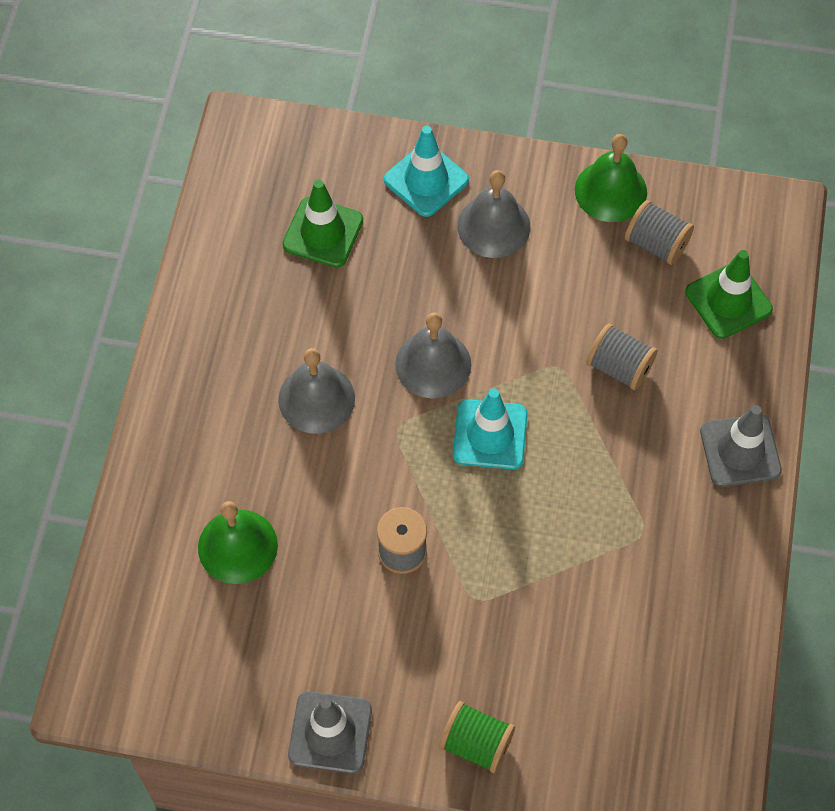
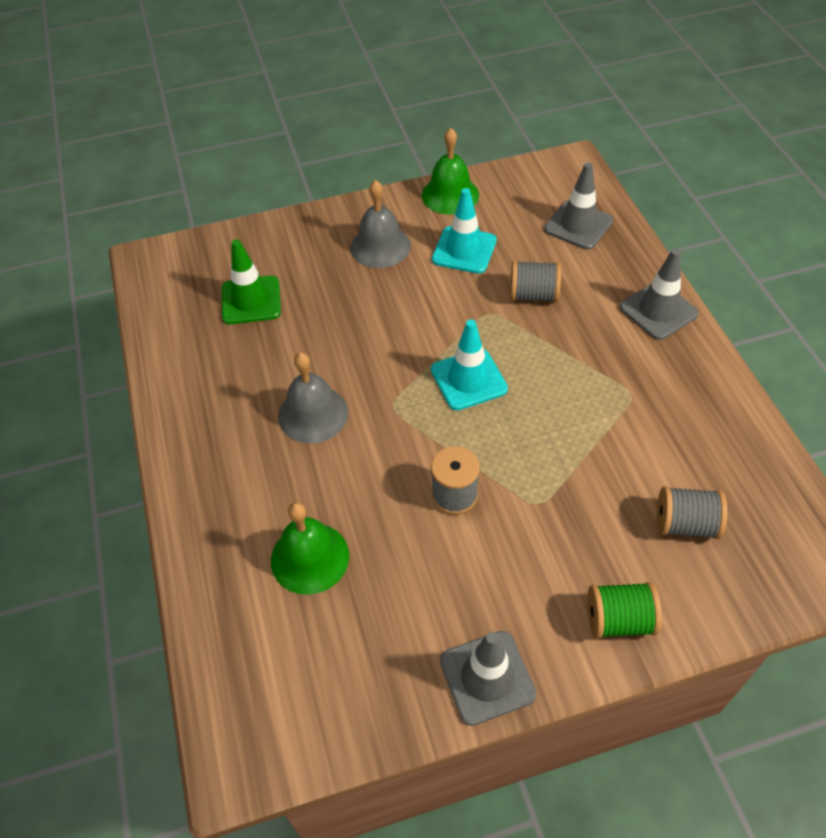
camera: 25 degrees left, 10 degrees down
turquoise traffic cone [384,126,469,217] -> turquoise traffic cone moved to [432,188,497,274]
grey bell [395,312,471,398] -> none
grey spool [625,200,694,265] -> grey spool moved to [657,486,727,539]
green traffic cone [685,250,773,339] -> grey traffic cone [544,162,613,250]

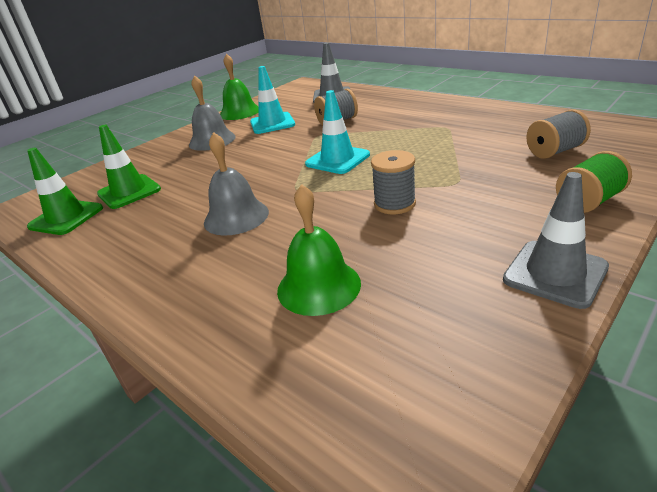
camera: 30 degrees left, 20 degrees down
grey traffic cone [620,249,699,340] -> none
none -> green traffic cone [27,148,103,235]

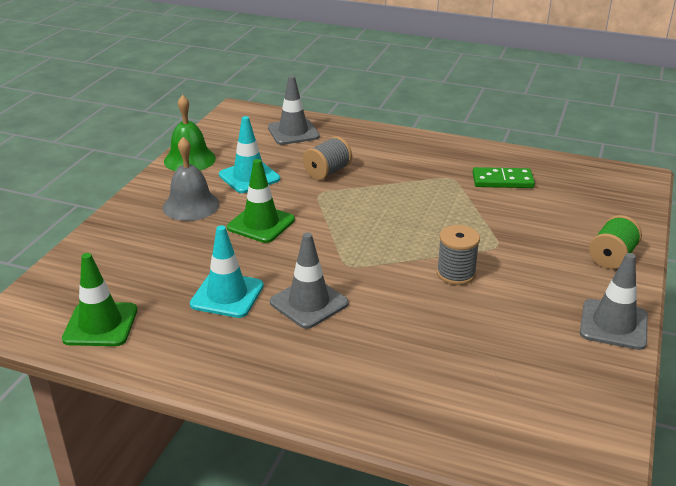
camera: 25 degrees left, 0 degrees up
green traffic cone [97,125,161,209] -> green traffic cone moved to [227,159,295,243]
grey bell [204,132,269,236] -> grey traffic cone [270,233,349,329]
green bell [277,184,361,316] -> none
turquoise traffic cone [305,90,370,174] -> turquoise traffic cone moved to [190,225,264,318]
grey spool [526,109,591,159] -> none
none -> green domino [472,167,535,188]

